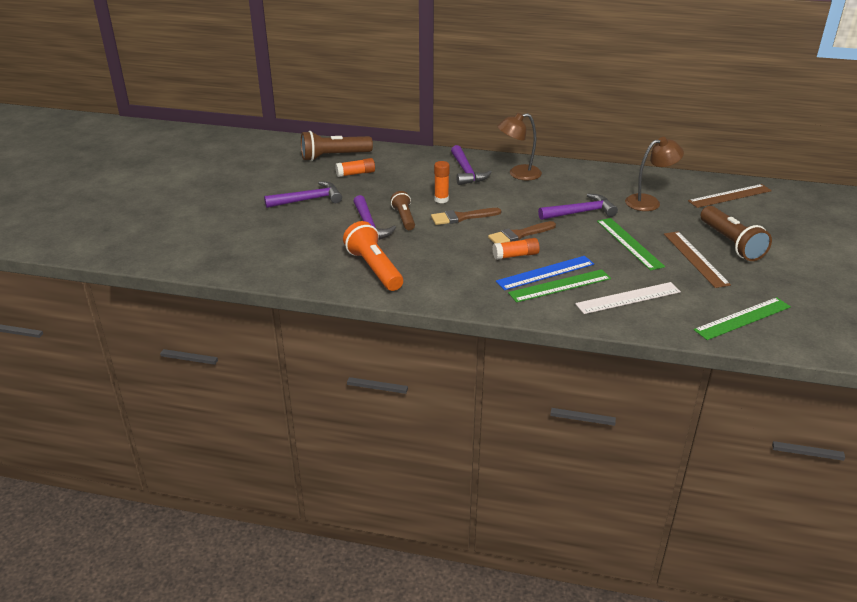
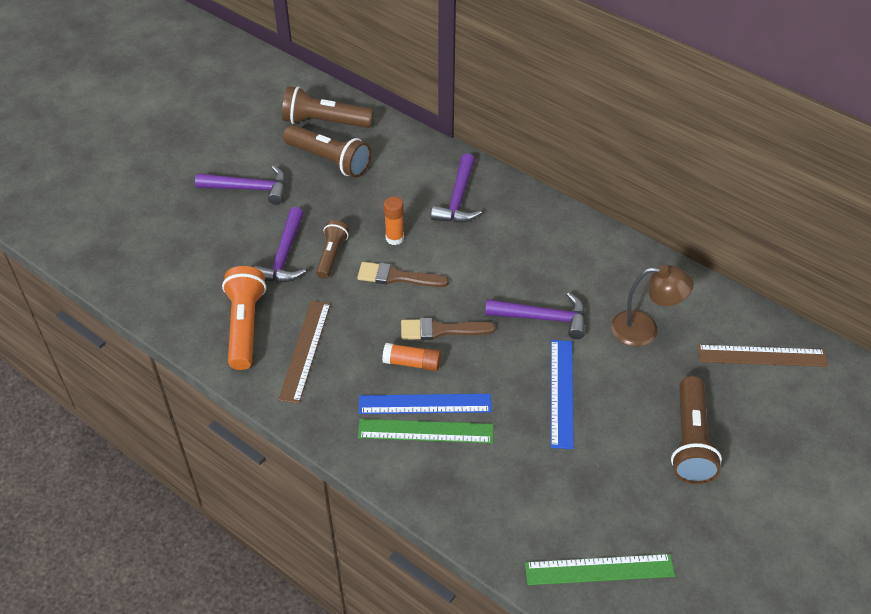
camera: 25 degrees right, 15 degrees up
orange glue stick [335,158,375,177] -> brown flashlight [283,125,371,178]
brown lamp [497,113,542,181] -> none
white ruler [575,282,681,314] -> none
green ruler [597,218,665,271] -> blue ruler [551,340,574,449]
brown ruler [664,231,731,288] -> brown ruler moved to [278,300,331,404]

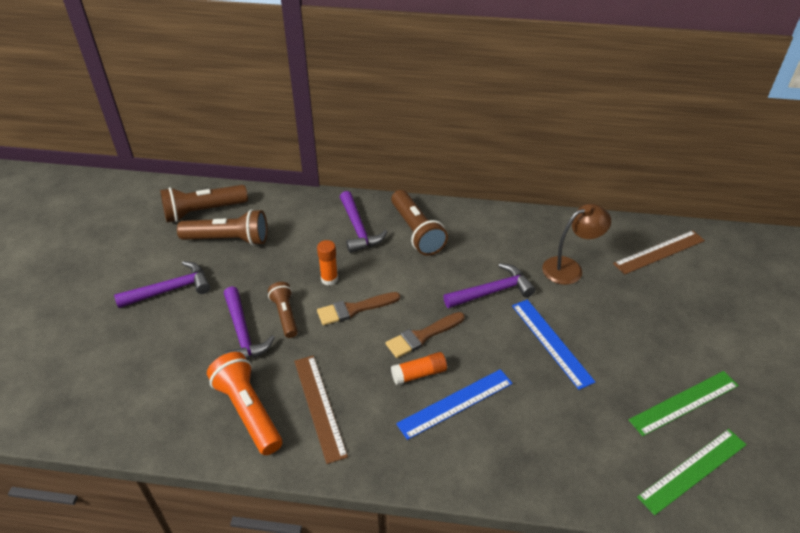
camera: 30 degrees left, 5 degrees down
green ruler [358,419,493,443] -> green ruler moved to [629,371,739,436]
brown flashlight [671,376,722,484] -> brown flashlight moved to [391,190,448,256]

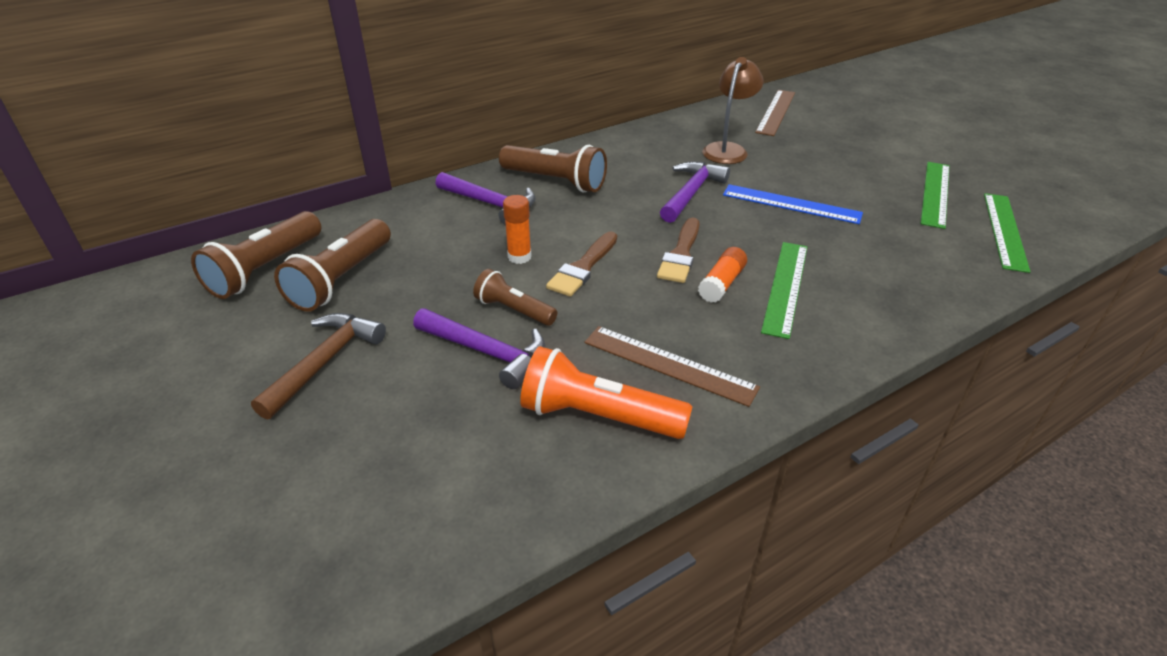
camera: 40 degrees left, 5 degrees down
purple hammer [114,261,210,308] -> brown hammer [251,313,386,420]
brown flashlight [177,209,267,246] -> brown flashlight turned 150 degrees clockwise [274,219,391,312]
blue ruler [396,369,513,440] -> green ruler [761,242,807,339]

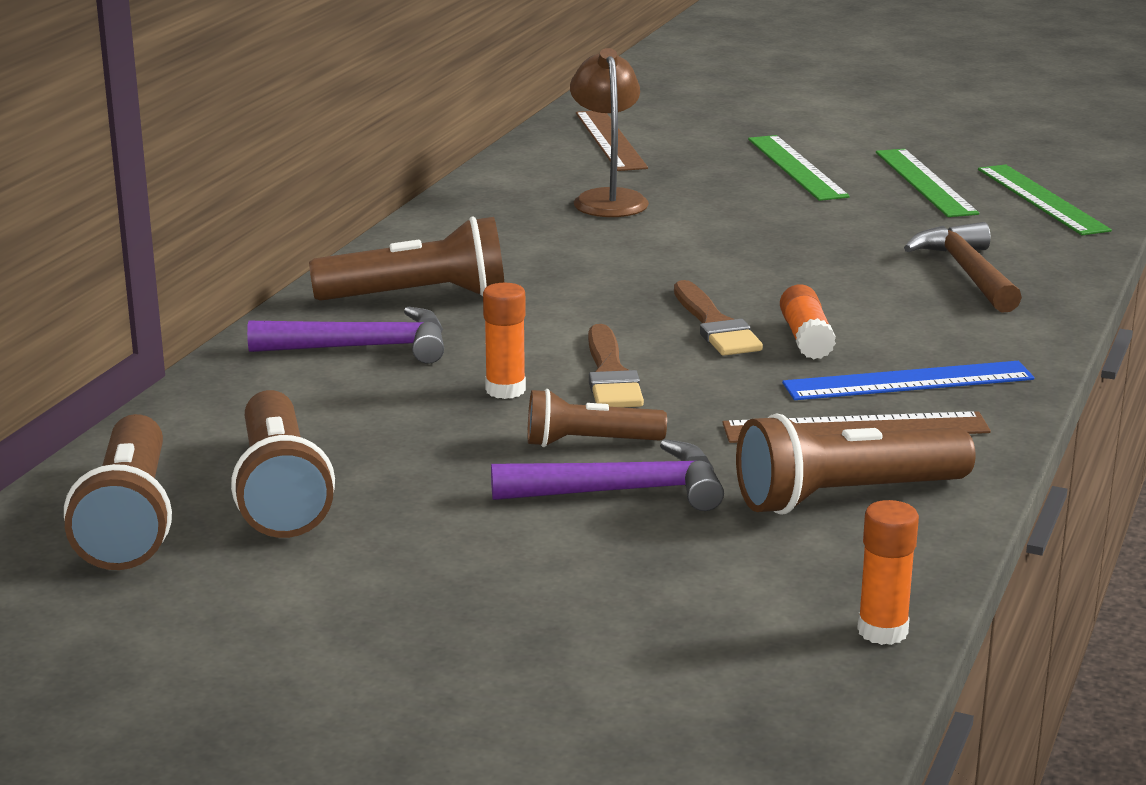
camera: 35 degrees left, 15 degrees down
brown hammer [251,313,386,420] -> brown hammer moved to [904,222,1022,313]
orange flashlight [520,346,693,439] -> brown flashlight [736,413,975,515]
purple hammer [660,161,730,223] -> none
blue ruler [723,184,863,224] -> blue ruler moved to [782,361,1034,400]
green ruler [761,242,807,339] -> green ruler moved to [748,135,850,201]
none -> orange glue stick [857,500,919,645]

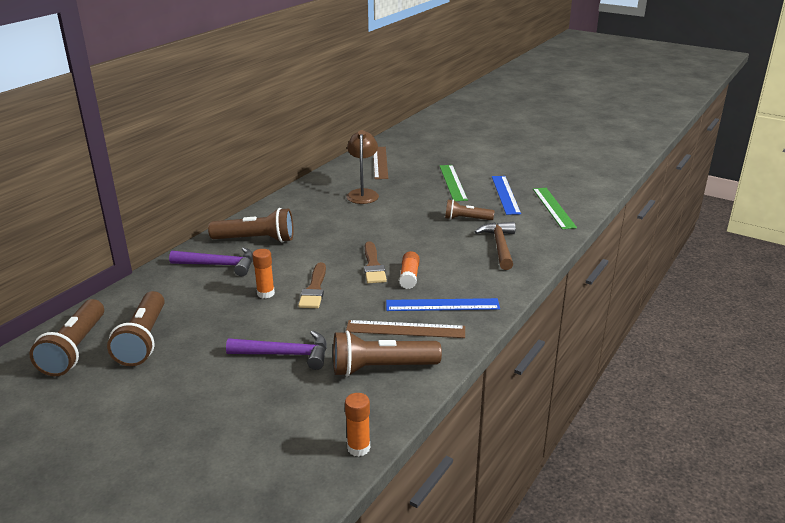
camera: 10 degrees right, 5 degrees up
brown flashlight [527,389,667,447] -> brown flashlight moved to [445,200,494,220]
green ruler [876,149,979,217] -> blue ruler [492,176,521,215]

